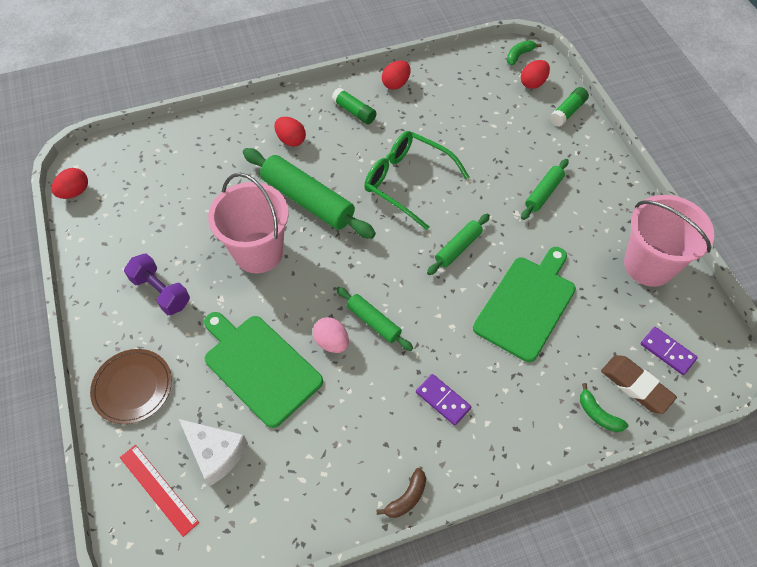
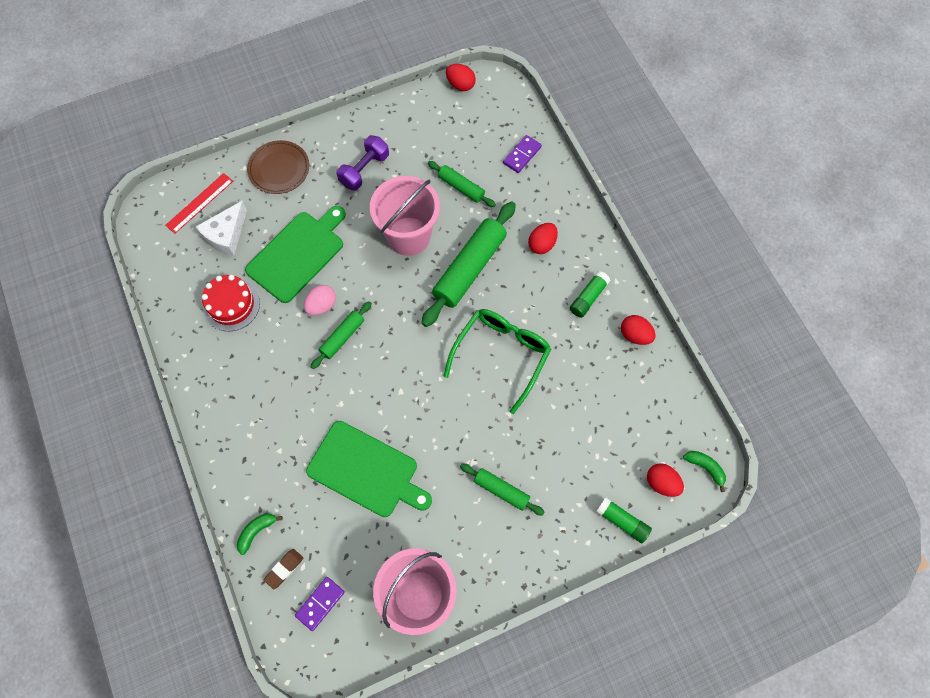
camera: 85 degrees right, 10 degrees up
brown banana [377,468,426,518] -> none
purple domino [416,374,471,426] -> purple domino moved to [503,135,542,173]
green rolling pin [427,214,490,275] -> green rolling pin moved to [428,161,496,207]
brown eraser [601,355,677,414] -> brown eraser [264,549,303,589], size x0.63
none -> red cake [202,275,260,331]

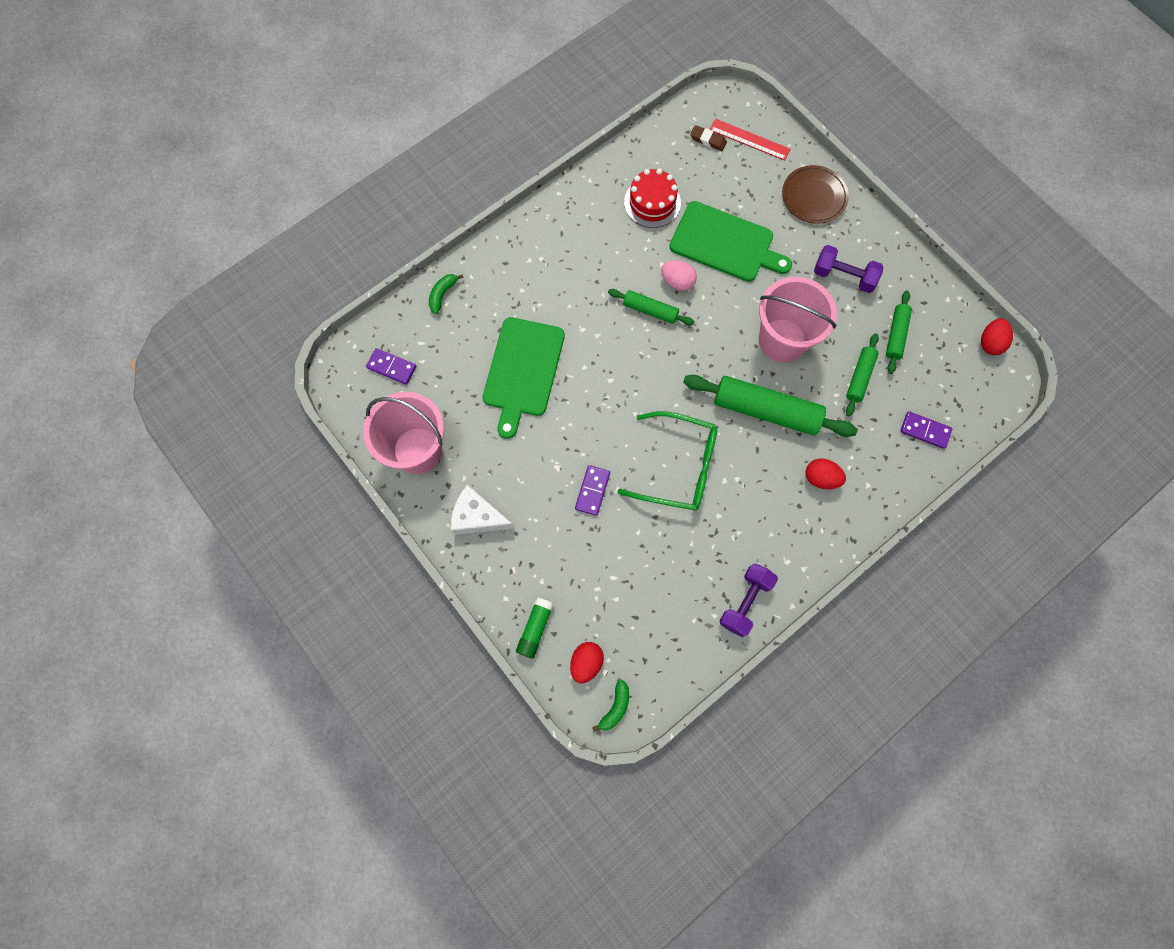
camera: 75 degrees right, 5 degrees up
white cheese [195,201,247,256] -> white cheese moved to [451,485,514,535]
green banana [237,513,283,555] -> green banana turned 90 degrees counterclockwise [429,274,464,314]
brown eraser [264,549,303,589] -> brown eraser moved to [690,125,727,151]
green rolling pin [460,463,545,516] -> green rolling pin moved to [886,291,912,374]
green glue stick [570,271,610,318] -> none
red egg [621,315,655,345] -> purple dumbbell [720,564,778,637]
none -> purple domino [575,465,610,516]

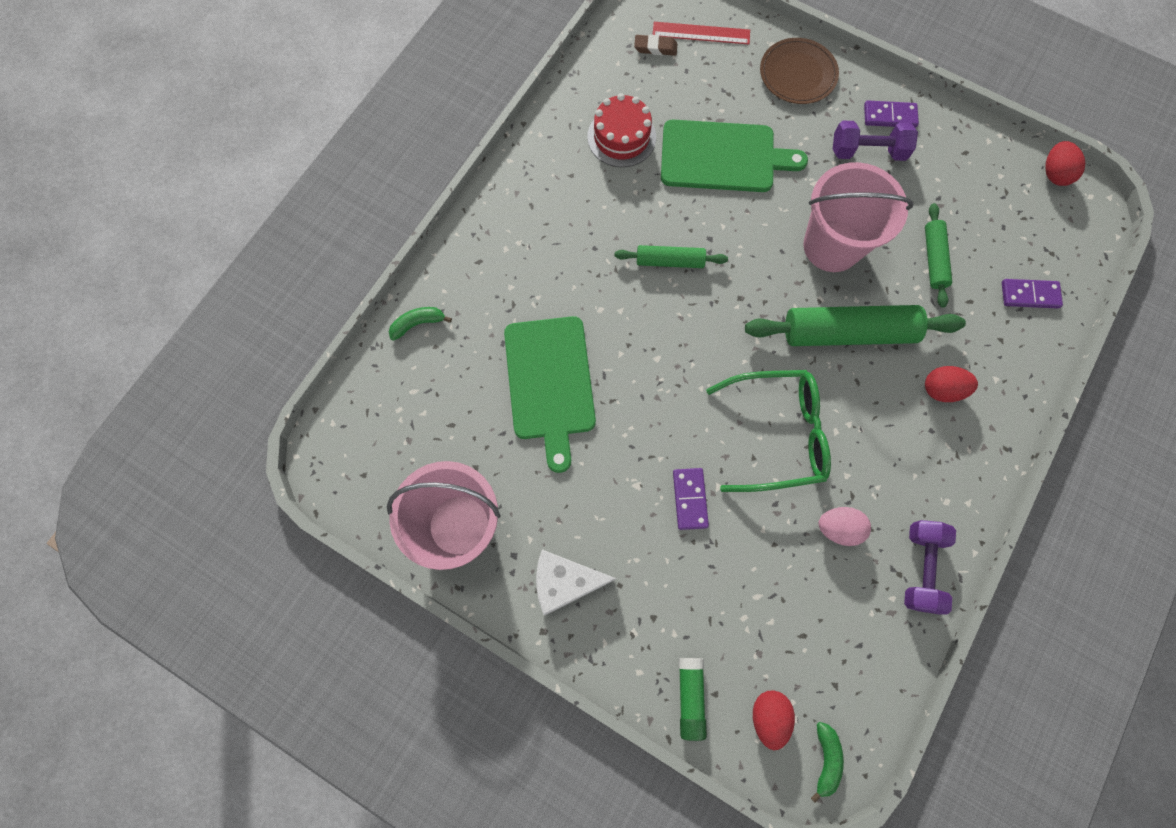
camera: 20 degrees left, 0 degrees up
purple domino [366,348,417,385] -> purple domino moved to [864,101,919,128]
green banana [429,274,464,314] -> green banana turned 60 degrees clockwise [389,307,452,341]
pink egg [661,260,697,291] -> pink egg moved to [818,507,871,546]
green rolling pin [886,291,912,374] -> none

